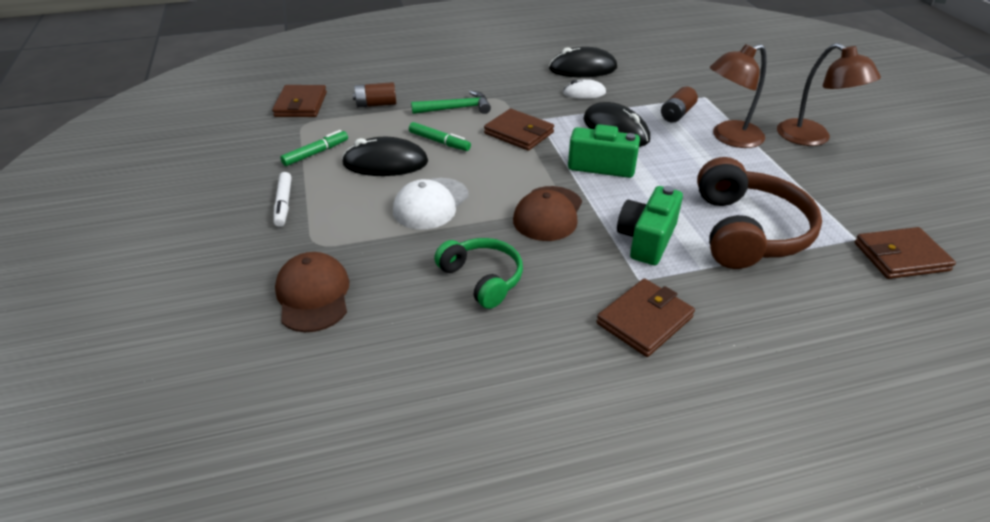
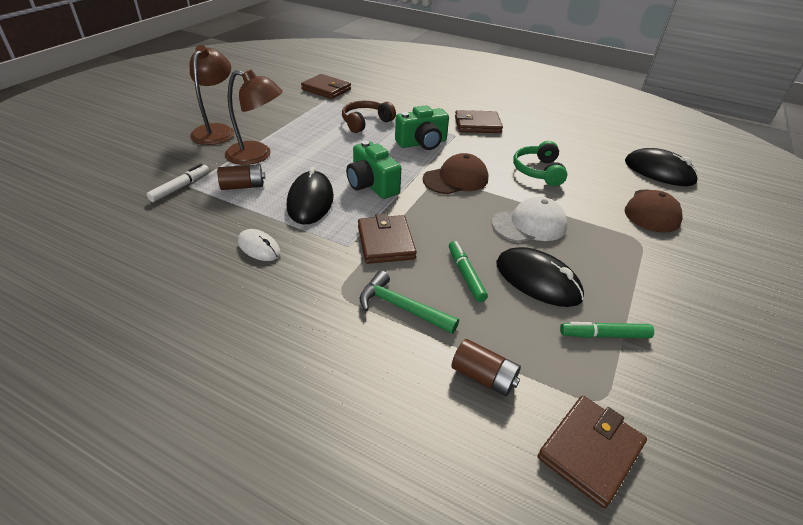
camera: 140 degrees left, 0 degrees up
white marker [273,172,292,227] -> white marker moved to [147,164,210,202]
black mouse [549,47,617,77] -> black mouse moved to [625,148,698,186]
brown headphones [697,157,822,269] -> brown headphones [342,101,396,133], size x0.60

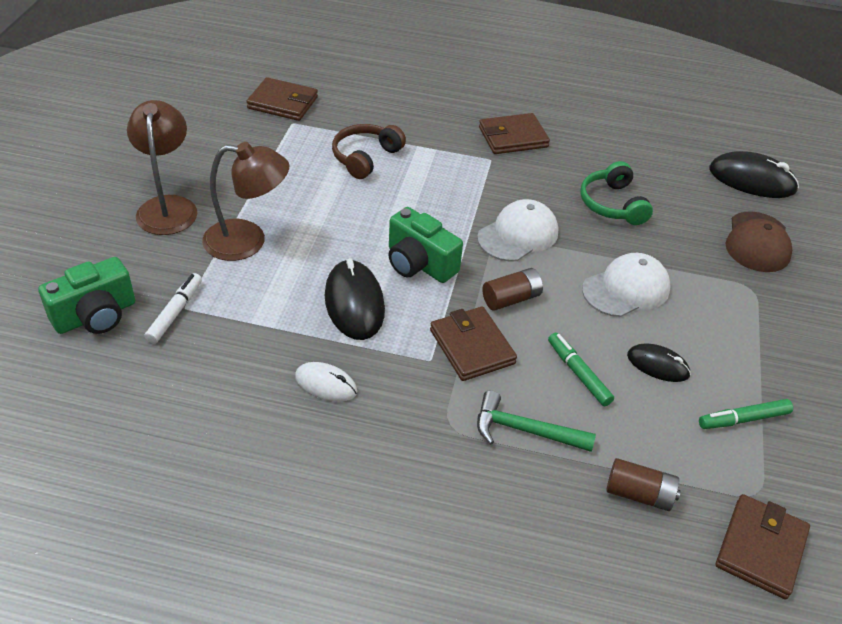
camera: 15 degrees left, 5 degrees up
brown battery [217,164,265,190] -> brown battery moved to [482,268,543,311]
green camera [395,105,449,150] -> green camera moved to [38,257,135,334]
brown cap [423,153,488,194] -> white cap [477,199,558,261]
black mouse [496,247,584,307] -> black mouse [627,344,691,382], size x0.60

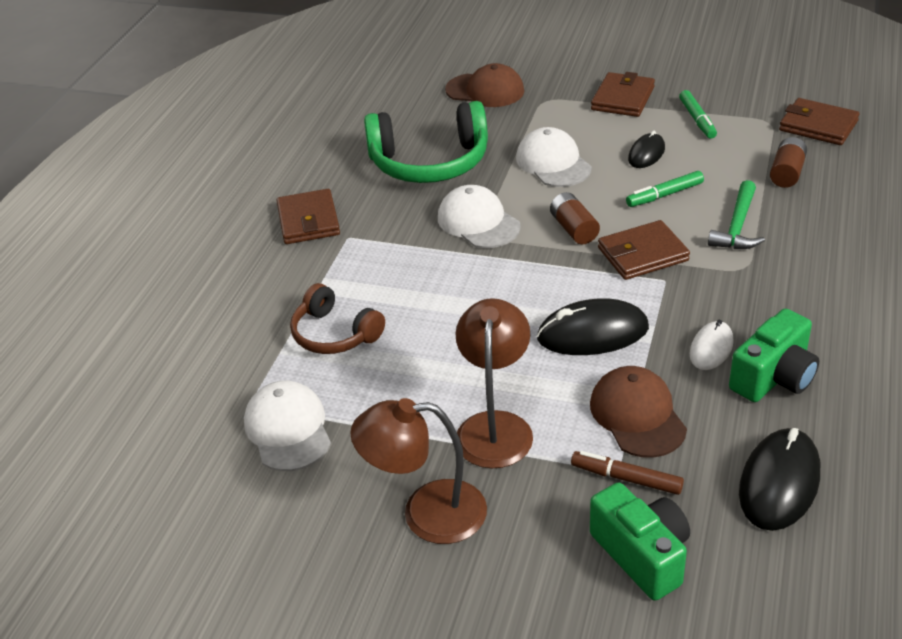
camera: 80 degrees left, 5 degrees down
white marker [145,273,202,343] -> brown marker [571,451,684,495]
brown wallet [246,77,318,121] -> brown wallet moved to [591,72,655,117]
green camera [388,207,463,283] -> green camera moved to [729,308,819,402]
green headphones [580,161,653,225] -> green headphones [364,101,488,183], size x1.67
black mouse [709,151,799,198] -> black mouse moved to [739,428,820,531]
none -> white cap [244,381,331,471]
none -> brown cap [590,366,687,458]

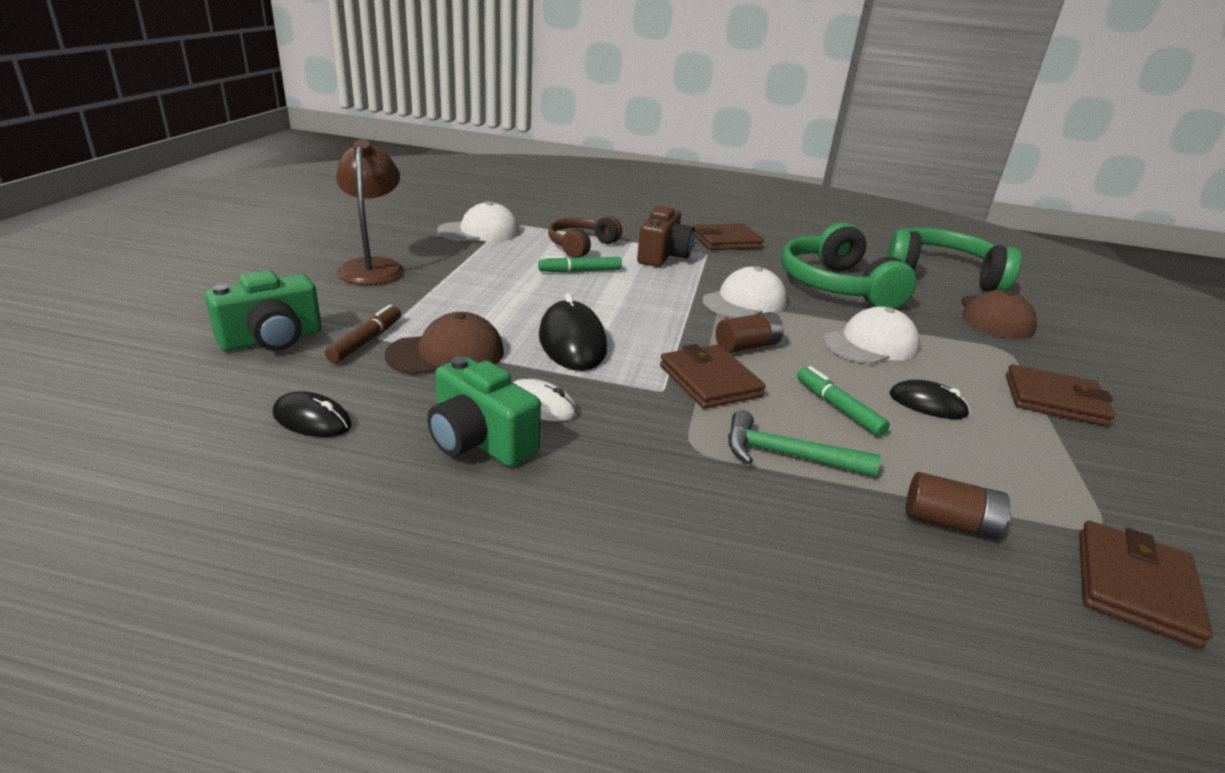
camera: 80 degrees right, 10 degrees down
brown lamp [456,298,533,468] -> none
green marker [679,90,717,139] -> green marker moved to [538,256,622,272]
black mouse [739,428,820,531] -> black mouse [273,391,352,437], size x0.60
none -> brown camera [637,206,695,267]
none -> green headphones [887,228,1021,291]

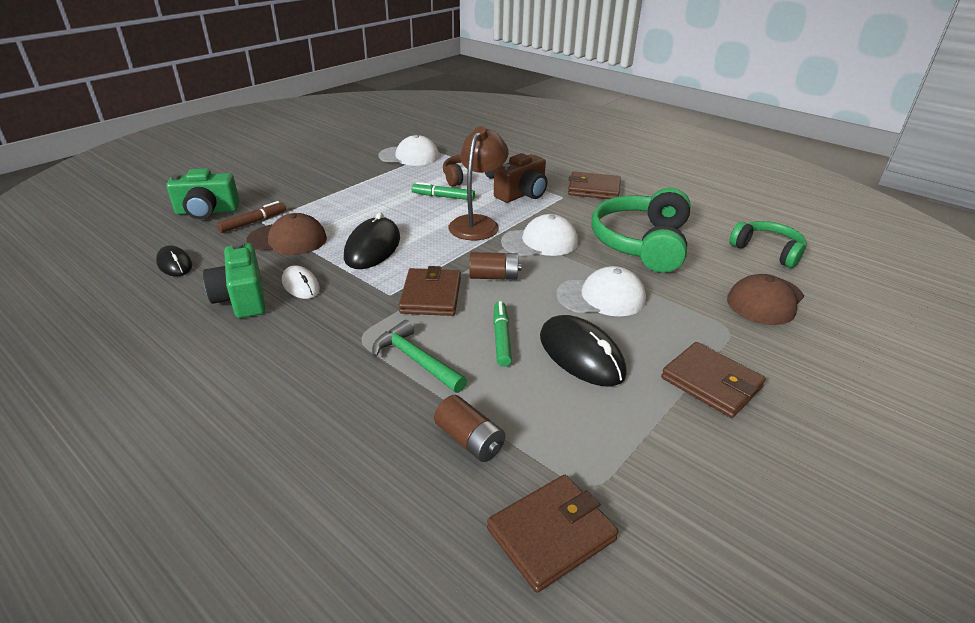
camera: 30 degrees right, 5 degrees up
brown lamp [336,139,404,285] -> brown lamp moved to [448,126,509,240]
green headphones [887,228,1021,291] -> green headphones [729,221,807,268], size x0.60
black mouse [890,380,970,419] -> black mouse [540,315,627,386], size x1.68

